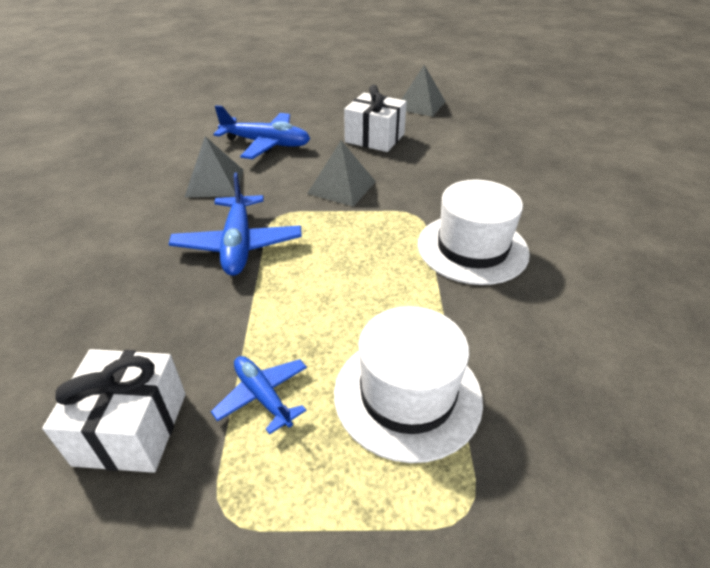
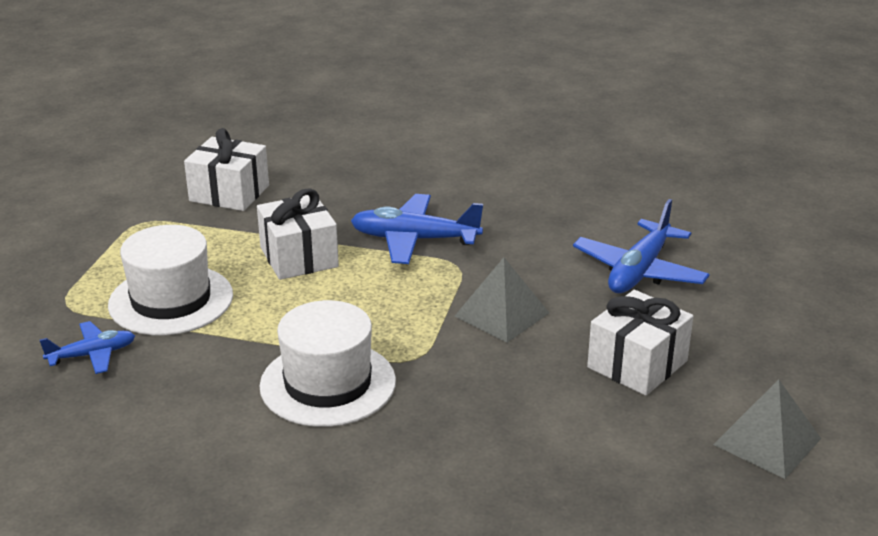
camera: 105 degrees right, 10 degrees down
grey pyramid [185,136,243,197] -> none
blue plane [211,356,307,435] -> blue plane moved to [40,321,135,374]
none -> white gift [257,188,339,280]

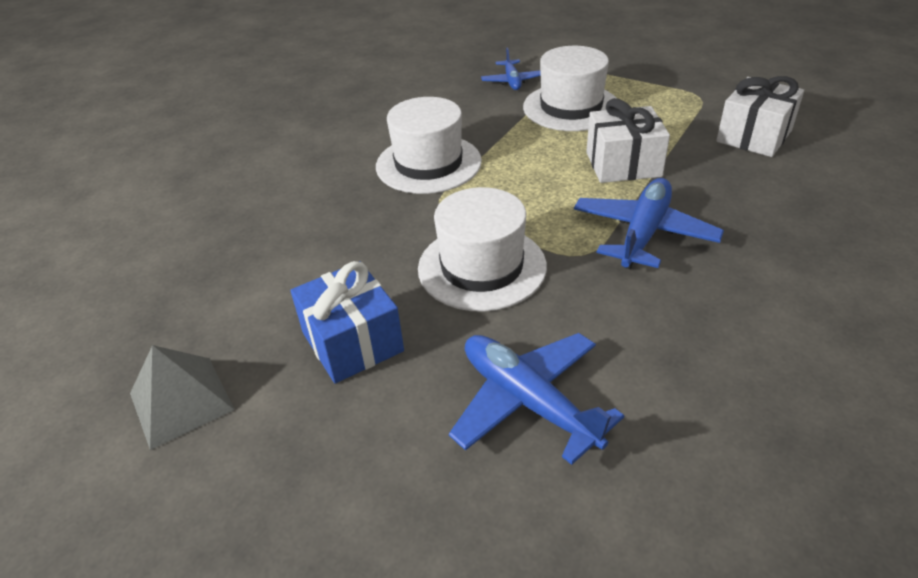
camera: 110 degrees right, 10 degrees up
grey pyramid [454,257,549,343] -> white hat [418,187,547,312]
white gift [587,290,693,396] -> blue gift [290,261,404,383]

